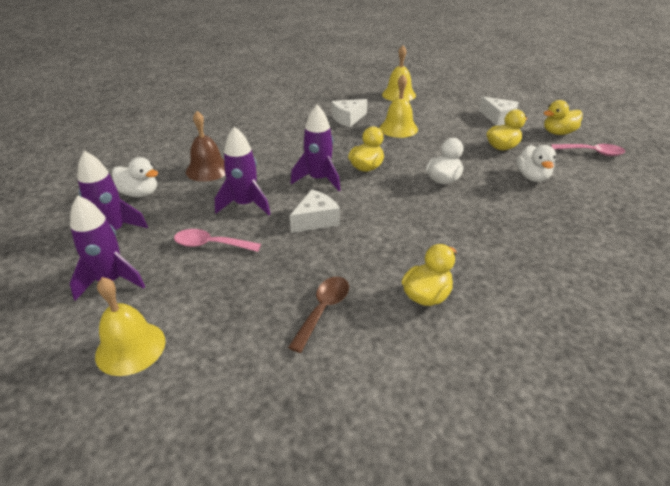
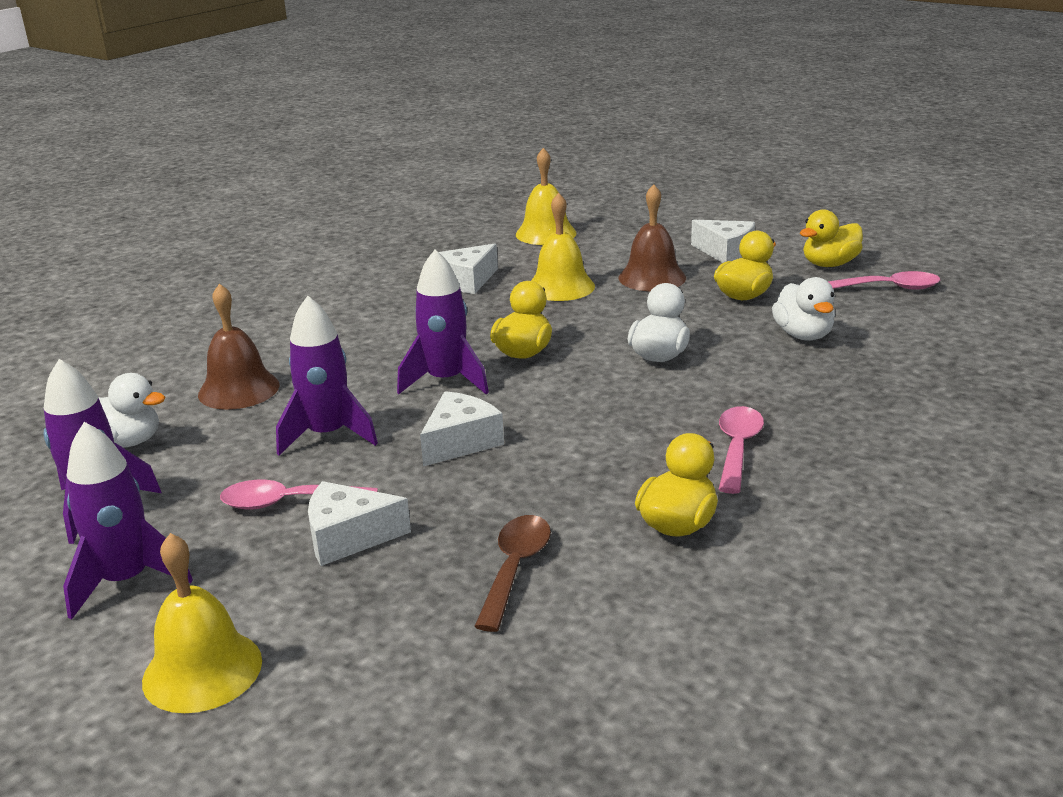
camera: 10 degrees left, 10 degrees down
none -> white cheese [308,481,411,566]
none -> brown bell [619,184,686,291]
none -> pink spoon [718,406,764,494]

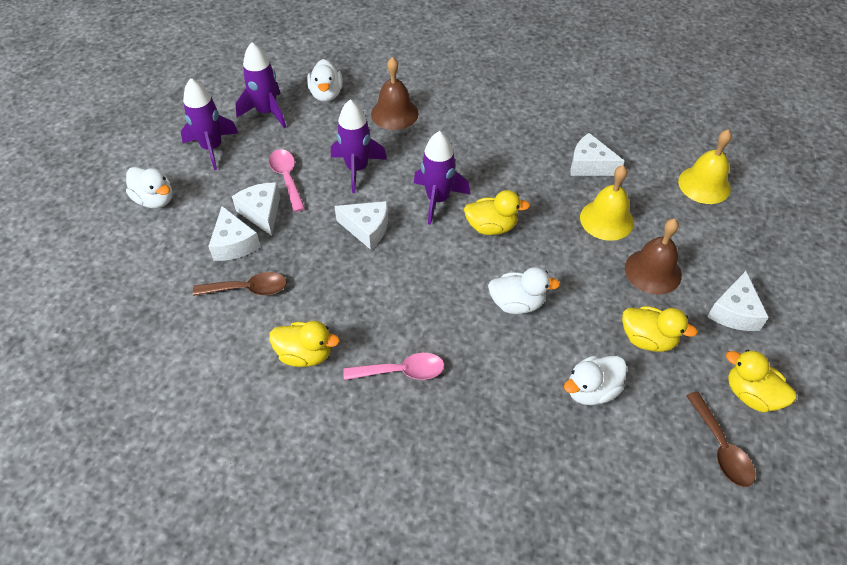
camera: 70 degrees right, 25 degrees up
yellow bell [142,533,262,713] -> white duck [126,167,172,208]
pink spoon [828,271,940,290] -> brown spoon [686,392,755,487]
none -> white cheese [208,206,261,261]

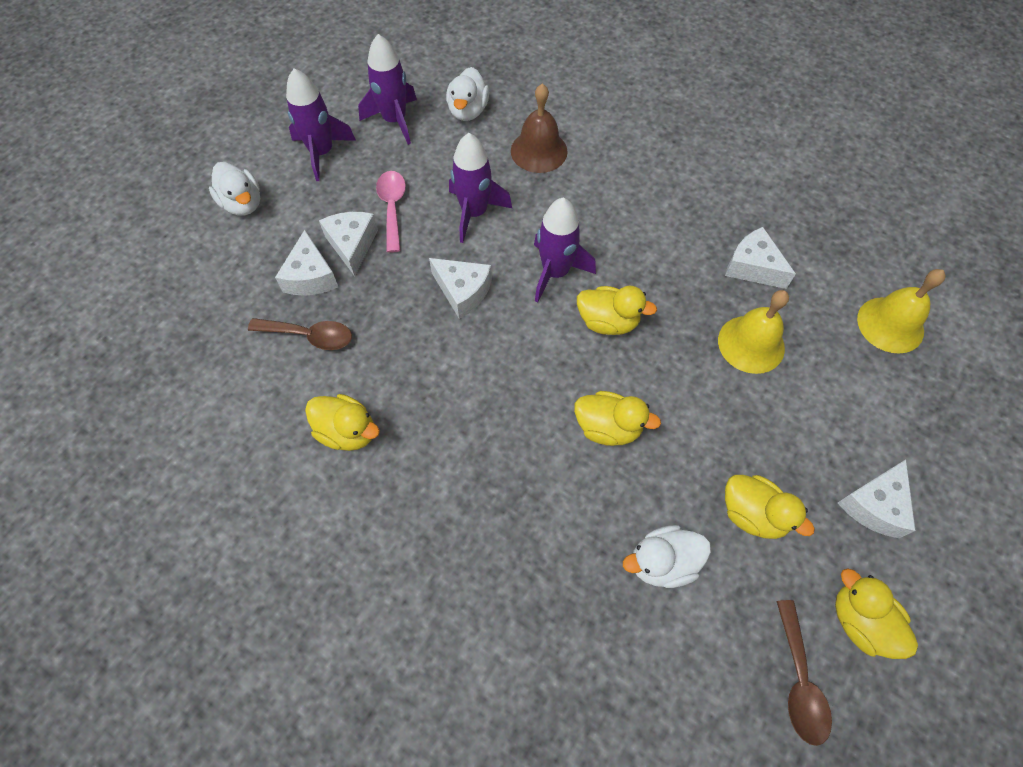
camera: 15 degrees right, 10 degrees up
pink spoon [343,353,444,380] -> none
white duck [488,267,560,314] -> yellow duck [574,391,661,446]
brown bell [625,219,682,295] -> none

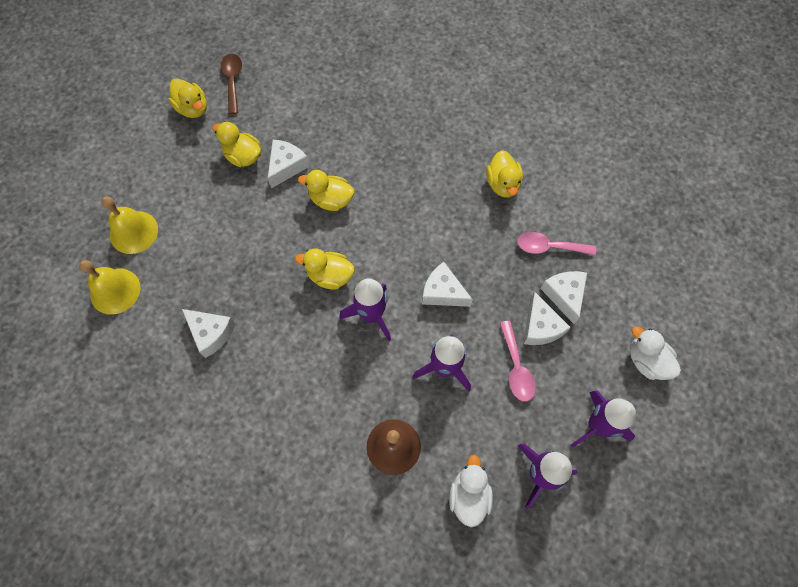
camera: 175 degrees right, 5 degrees up
brown spoon [248,318,352,350] -> pink spoon [517,232,596,255]
yellow duck [305,394,380,451] -> yellow duck turned 120 degrees counterclockwise [486,150,523,198]
white duck [623,525,711,588] -> none
yellow bell [718,290,789,374] -> yellow bell moved to [101,197,158,254]
white cheese [838,460,916,538] -> white cheese moved to [268,140,310,189]

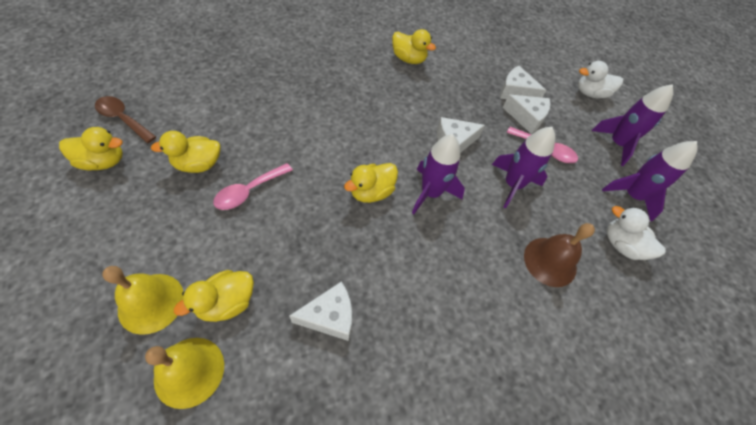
camera: 55 degrees left, 10 degrees down
white cheese [268,140,310,189] -> none
yellow duck [298,170,354,211] -> yellow duck moved to [174,270,254,322]
pink spoon [517,232,596,255] -> pink spoon moved to [213,163,293,210]

